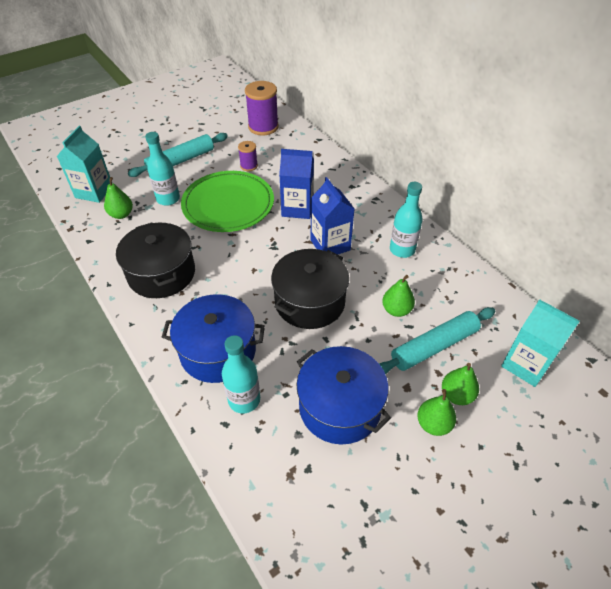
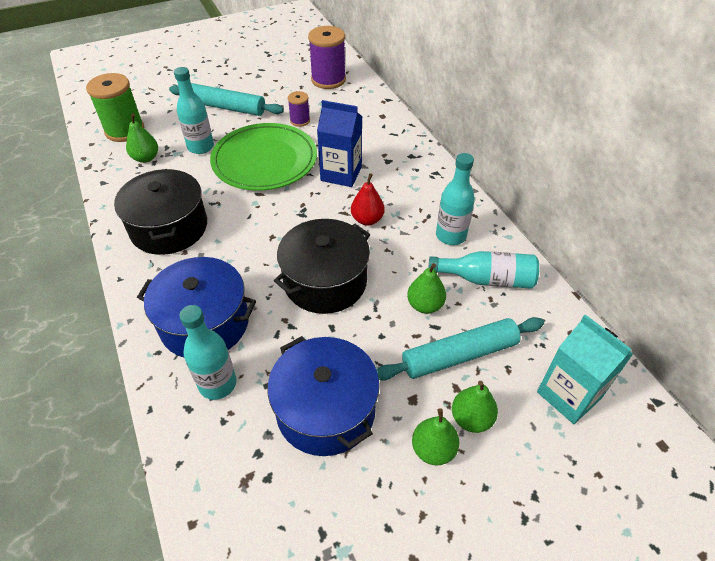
camera: 10 degrees right, 0 degrees up
turquoise carton [57,126,110,203] -> green spool [86,73,144,142]
turquoise rolling pin [128,133,228,177] -> turquoise rolling pin turned 45 degrees clockwise [169,83,284,116]
blue carton [311,177,354,254] -> red pear [351,173,385,225]
none -> turquoise bottle [428,251,539,289]

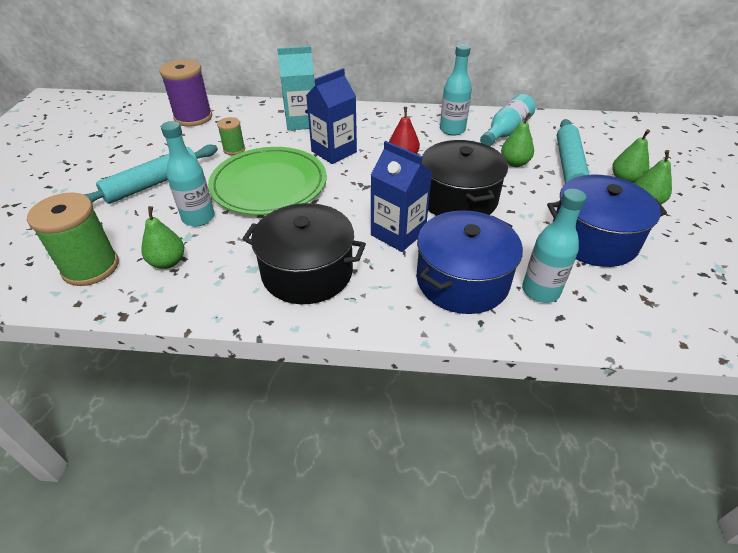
camera: 60 degrees left, 5 degrees down
purple spool [288,91,310,127] -> green spool [217,117,245,155]
turquoise carton [537,314,633,424] -> turquoise carton moved to [277,46,315,130]
none -> blue carton [371,141,432,252]

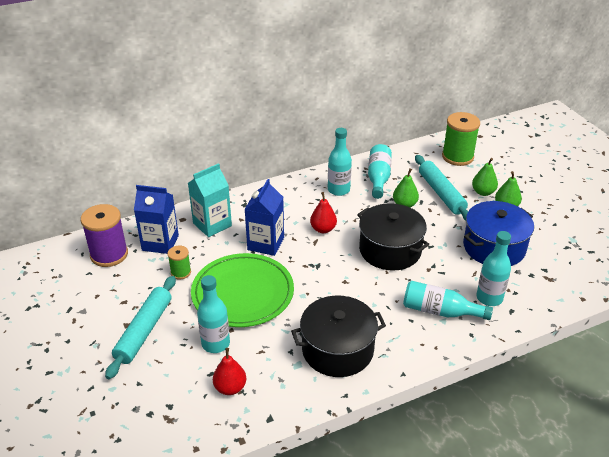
camera: 30 degrees left, 5 degrees down
green spool [27,192,119,286] -> green spool moved to [442,112,480,166]
green pear [141,206,184,269] -> red pear [213,348,246,395]
blue carton [371,141,432,252] -> blue carton moved to [134,185,179,254]
blue pot [417,210,523,314] -> turquoise bottle [403,281,493,320]

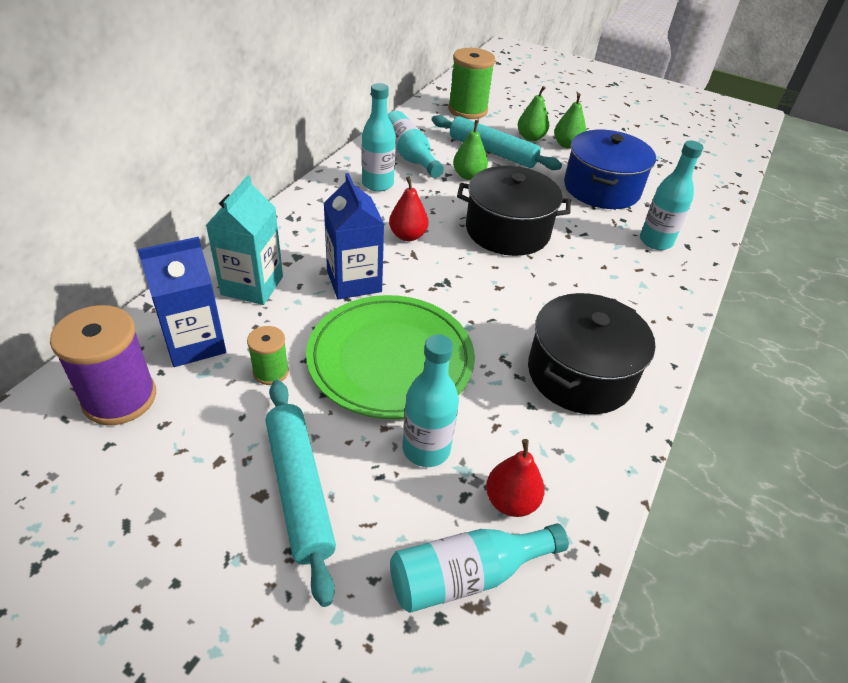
camera: 40 degrees left, 5 degrees up
turquoise bottle [403,281,493,320] -> turquoise bottle moved to [390,524,569,613]

